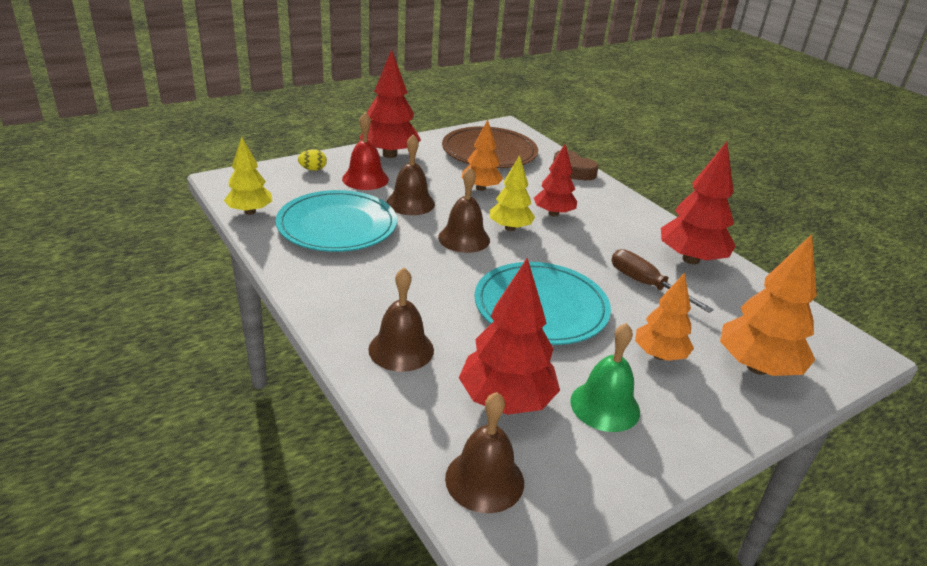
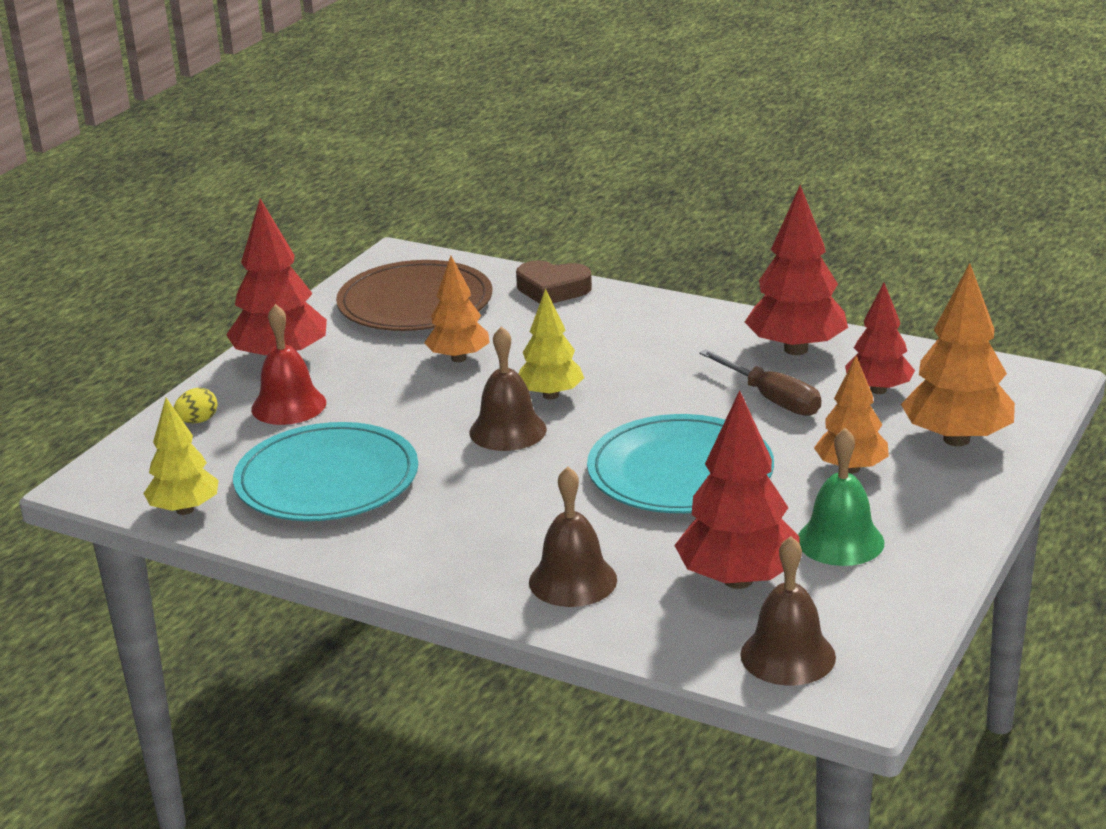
camera: 25 degrees left, 5 degrees down
brown bell [386,135,435,215] -> none
red tree [534,143,577,217] -> red tree moved to [845,283,915,394]
brown screwdriver [611,249,714,313] -> brown screwdriver turned 150 degrees counterclockwise [699,349,821,416]

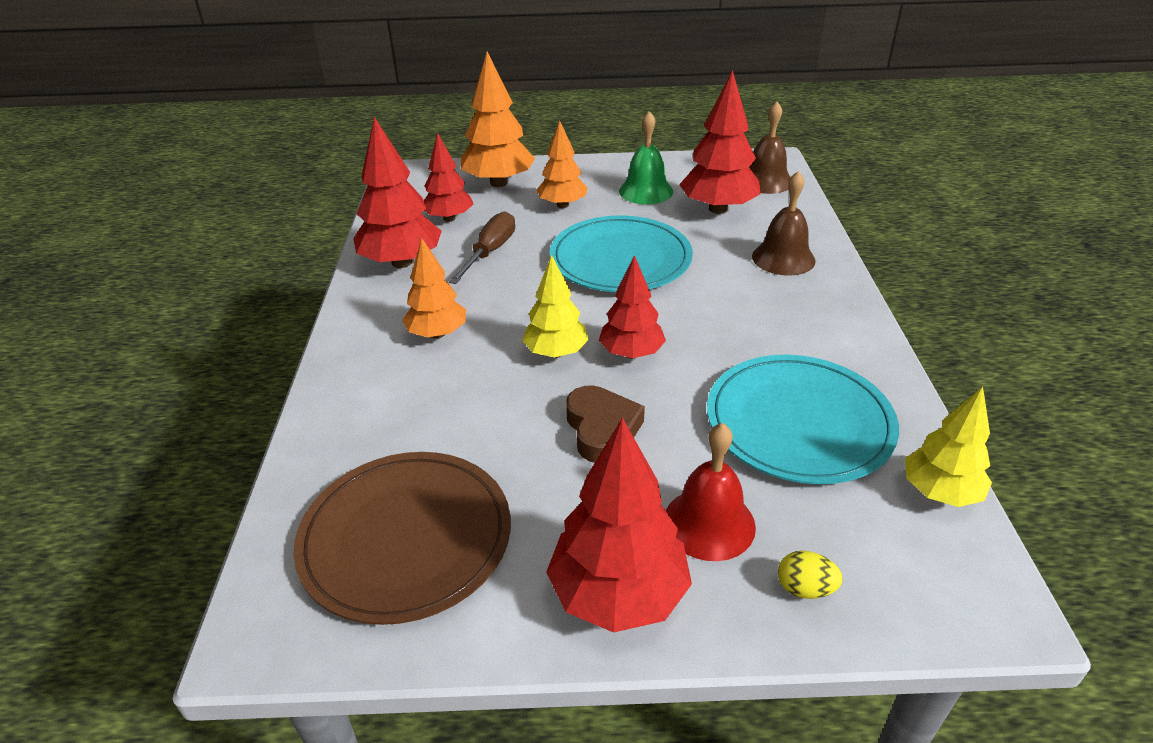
camera: 120 degrees left, 10 degrees up
orange tree [424,256,490,362] -> orange tree moved to [402,238,466,339]
brown bell [469,326,547,451] -> red tree [599,255,666,359]
brown heart [516,261,592,304] -> brown heart moved to [566,385,645,463]

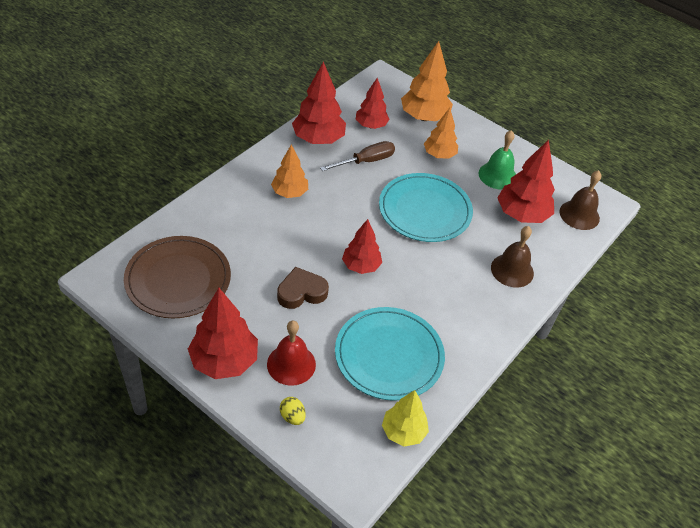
camera: 35 degrees right, 10 degrees up
yellow tree [522,255,589,358] -> none
brown heart [566,385,645,463] -> brown heart turned 135 degrees counterclockwise [277,267,329,309]

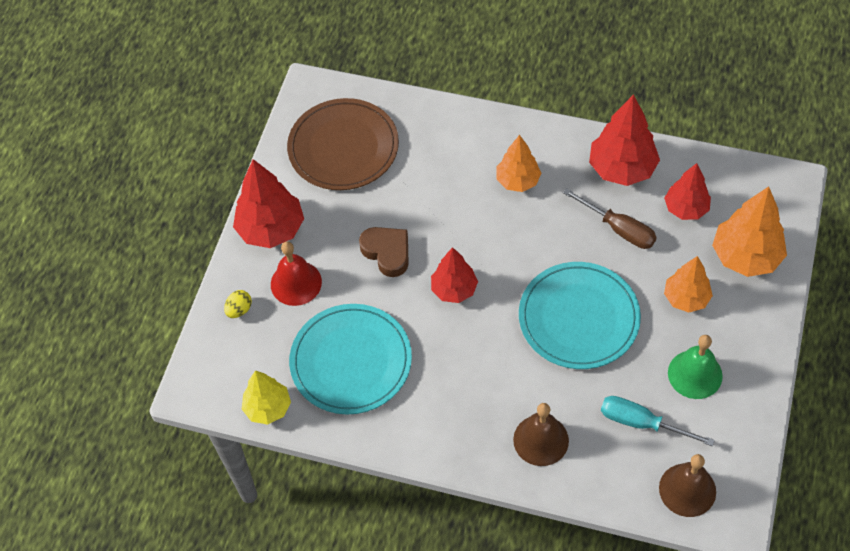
camera: 75 degrees right, 10 degrees up
red tree [497,140,555,223] -> turquoise screwdriver [601,396,715,446]

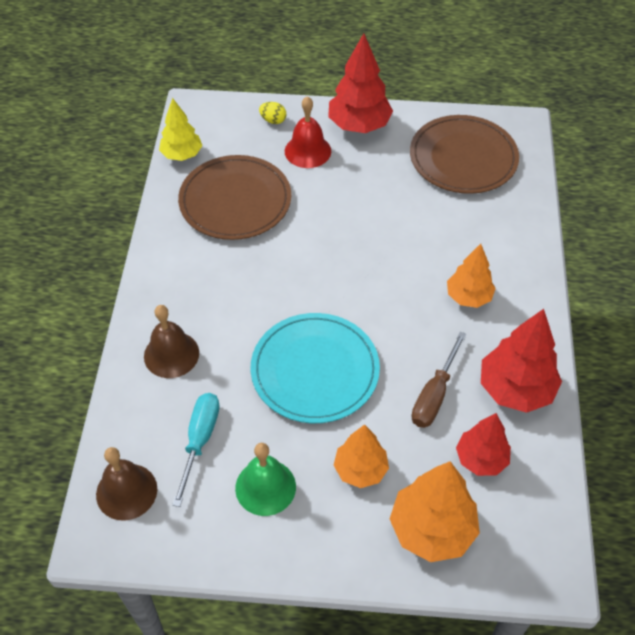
camera: 75 degrees right, 5 degrees down
turquoise plate [289,304,412,415] -> brown plate [178,155,291,240]
brown heart [359,227,408,277] -> none
red tree [431,247,478,303] -> none

